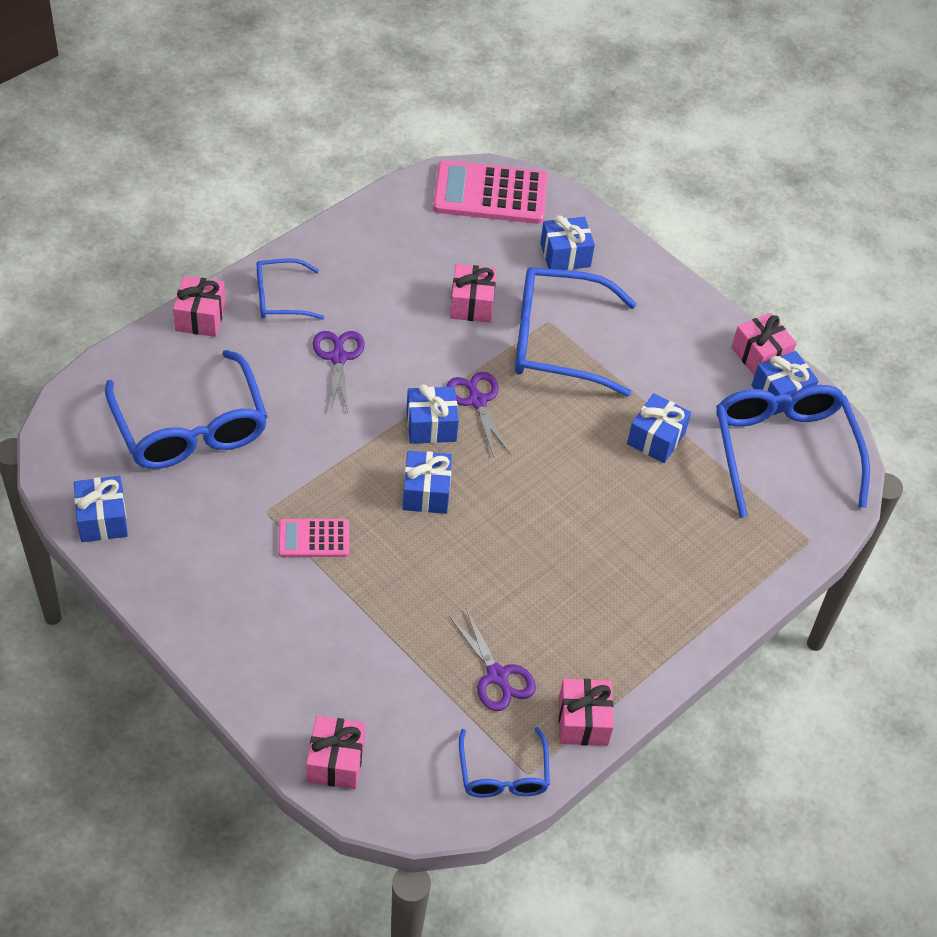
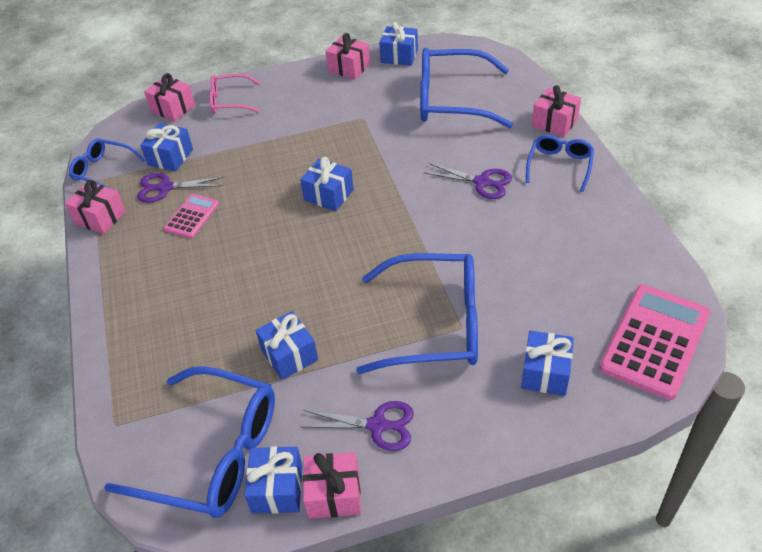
camera: 125 degrees right, 5 degrees down
pink calculator [279,519,349,557] -> pink calculator moved to [164,194,219,239]
blue gift [407,384,459,444] -> blue gift moved to [140,123,193,171]
purple scissors [447,372,510,457] -> purple scissors moved to [301,401,414,451]
pink gift [450,264,496,323] -> pink gift moved to [326,33,370,79]
blue glasses [515,267,637,397] -> blue glasses turned 60 degrees clockwise [356,253,478,374]
none -> pink glasses [209,74,260,114]

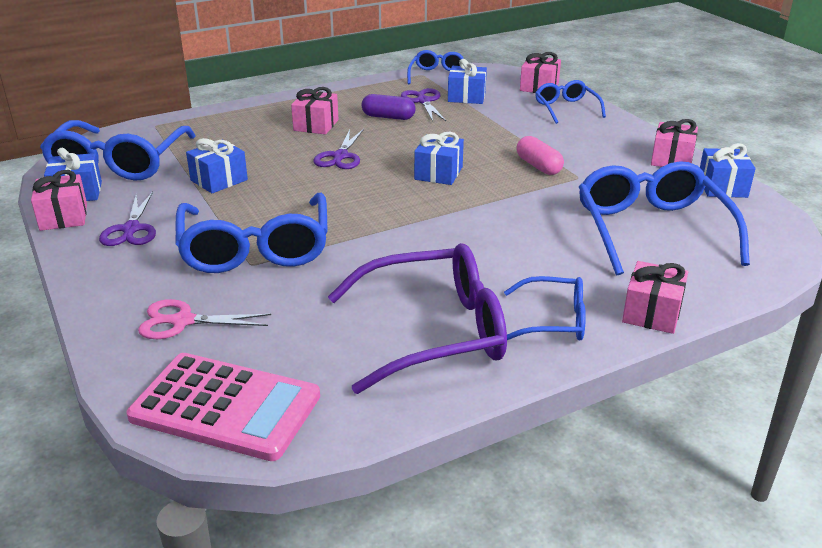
camera: 75 degrees right, 15 degrees down
pink gift [65,180,126,234] -> pink gift moved to [291,87,339,134]
pink calculator [164,194,219,239] -> purple capsule [362,94,416,120]
pink glasses [209,74,260,114] -> blue glasses [535,80,606,124]
purple scissors [425,163,512,199] -> purple scissors moved to [313,129,364,169]
blue gift [521,331,574,396] -> pink scissors [138,299,271,339]
none -> purple glasses [328,243,507,394]
none -> pink capsule [516,136,564,175]

